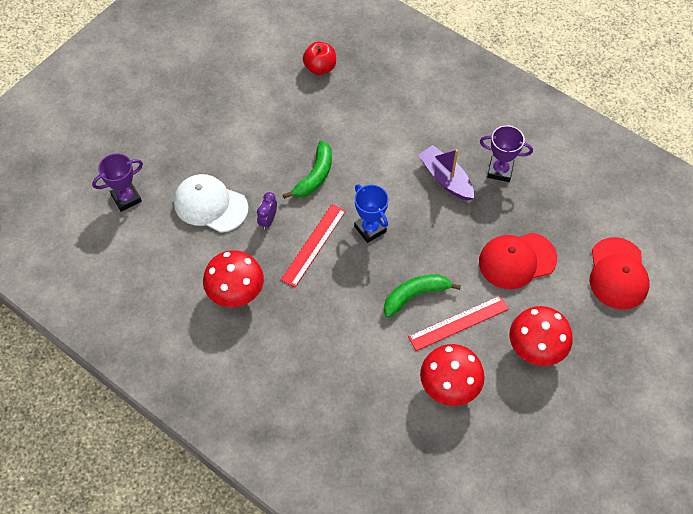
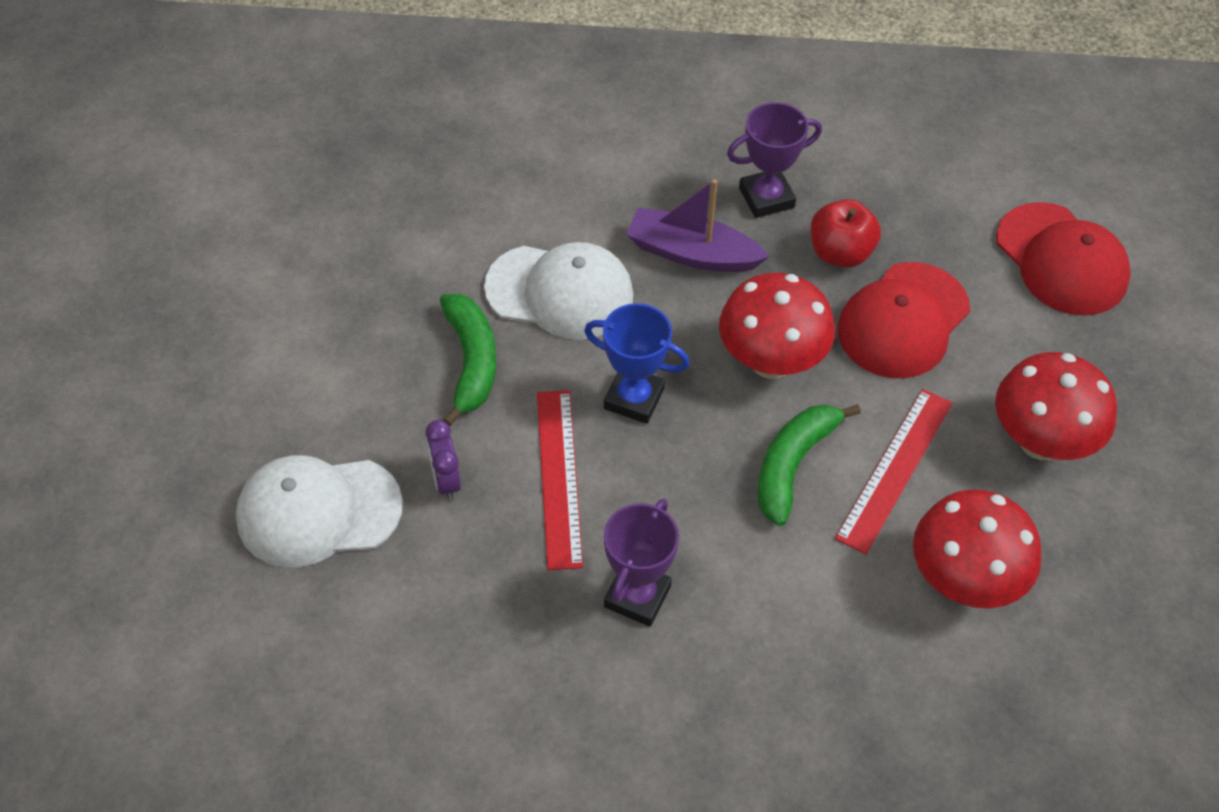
camera: 35 degrees left, 5 degrees down
purple trophy [92,153,143,212] -> purple trophy moved to [604,499,679,627]
red mushroom [203,250,264,307] -> red mushroom moved to [719,273,835,379]
red apple [303,42,336,75] -> red apple moved to [811,199,881,268]
none -> white cap [484,242,633,340]

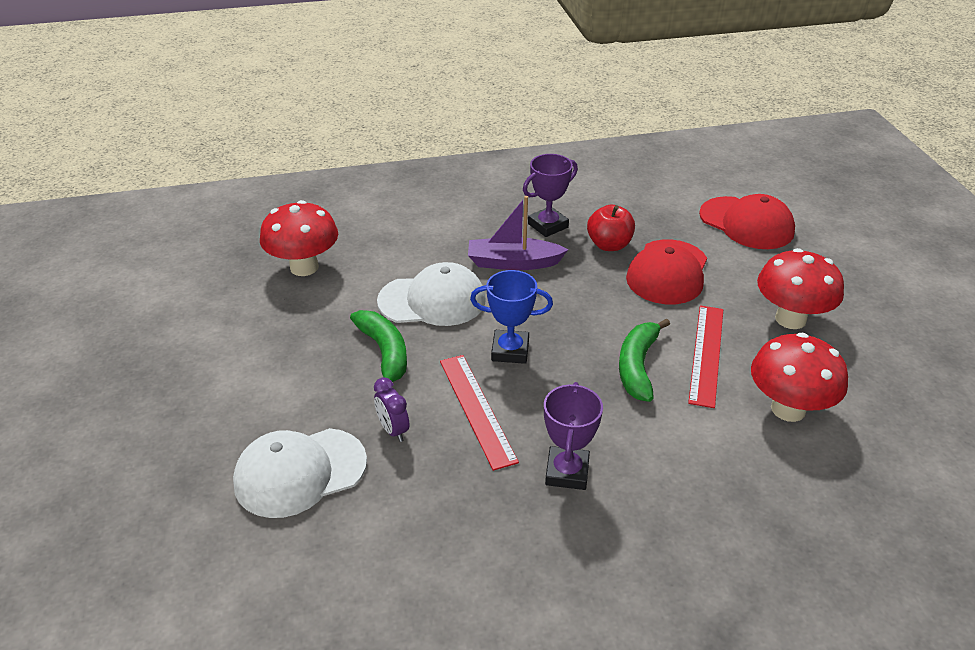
camera: 15 degrees left, 15 degrees down
red mushroom [719,273,835,379] -> red mushroom moved to [260,200,338,276]

